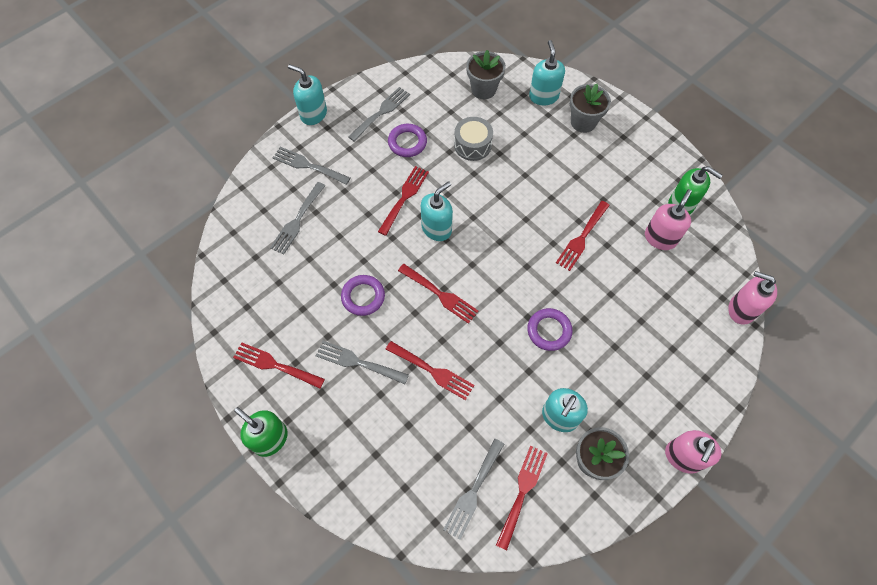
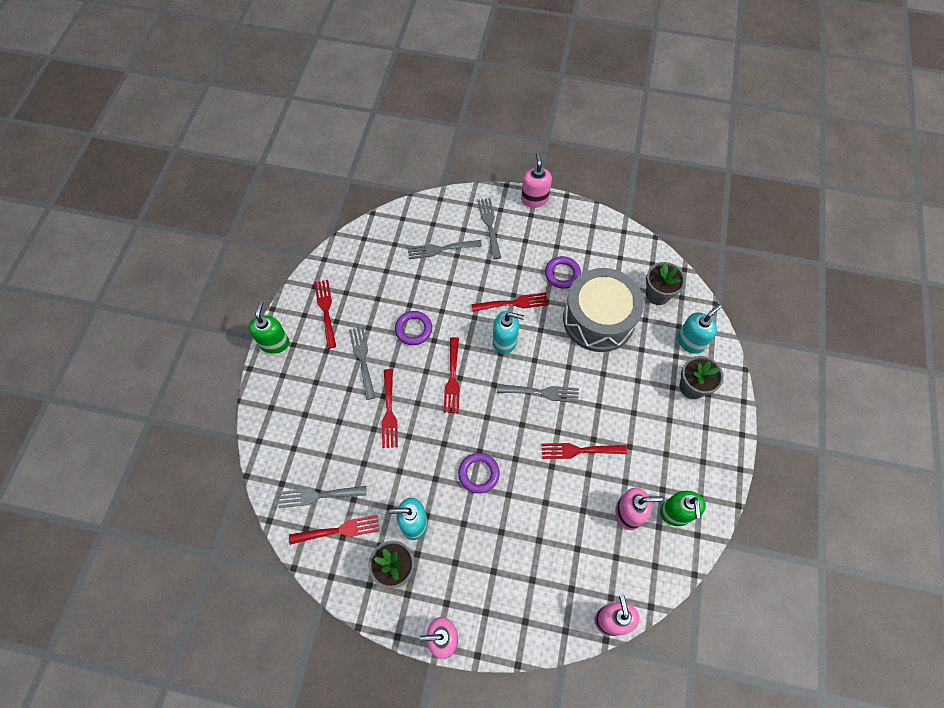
camera: 55 degrees right, 0 degrees up
turquoise soap dispenser [288,64,327,125] -> pink soap dispenser [521,152,552,208]
grey fork [348,87,410,142] -> grey fork moved to [497,384,579,403]
grey drum [454,117,493,161] -> grey drum [563,268,644,352], size x2.01

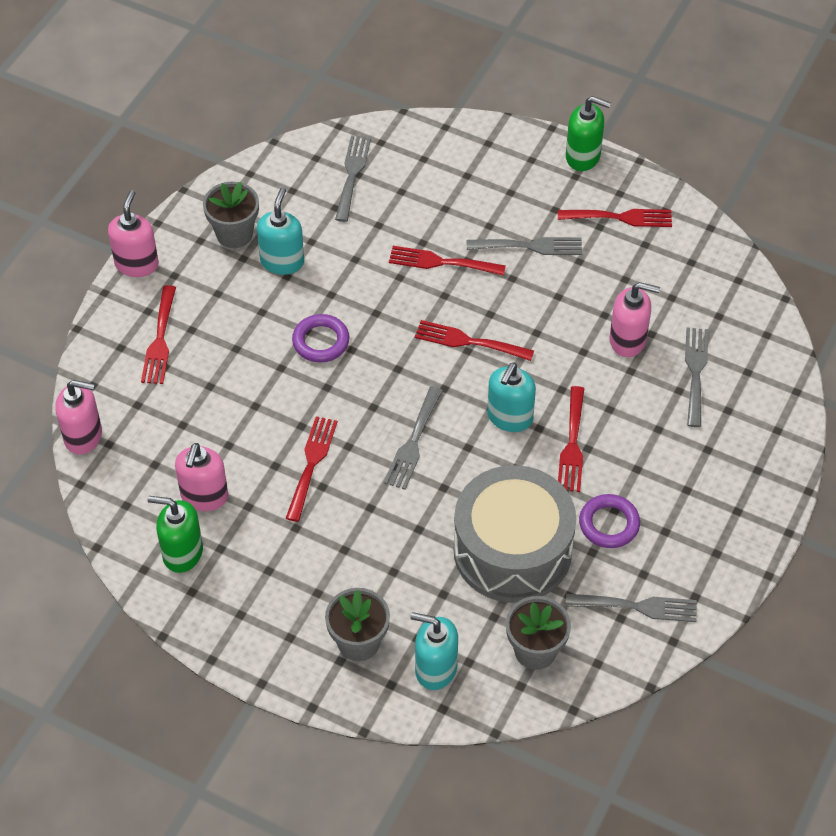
camera: 105 degrees right, 10 degrees down
red fork [289,515,379,545] -> red fork moved to [141,285,176,384]
purple ring [395,311,432,345] -> none
grey fork [478,198,501,259] -> grey fork moved to [566,594,697,622]
pink soap dispenser [521,152,552,208] -> pink soap dispenser moved to [610,282,660,357]
turquoise soap dispenser [677,304,722,354] -> turquoise soap dispenser turned 135 degrees clockwise [410,612,458,690]

